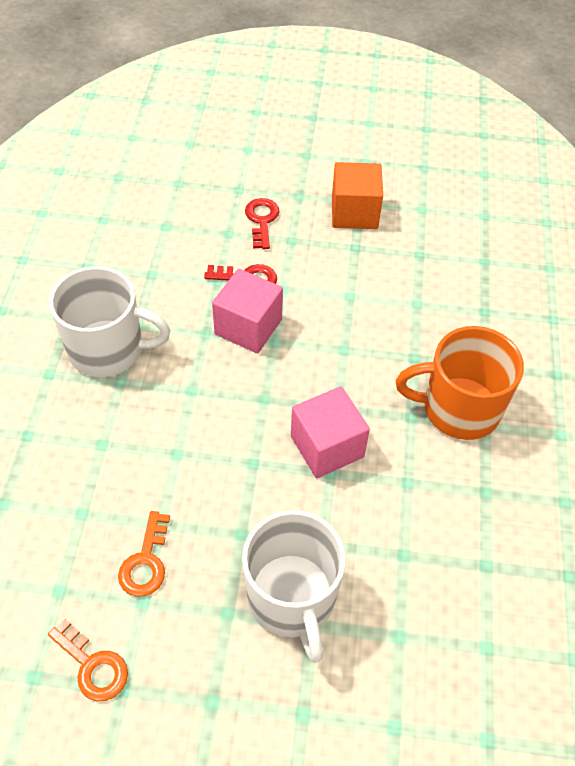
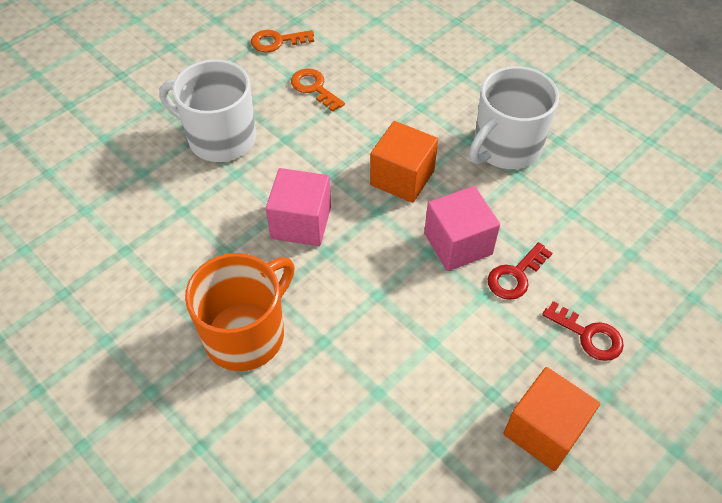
camera: 130 degrees right, 0 degrees up
none -> orange cube [370,121,438,203]

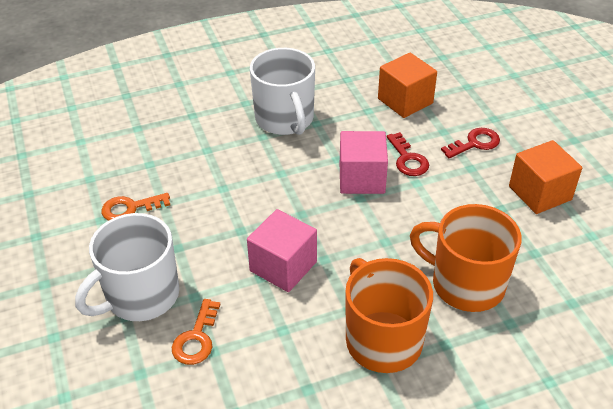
camera: 65 degrees left, 10 degrees down
orange key [251,30,314,52] -> orange key moved to [172,299,221,365]
orange cube [370,121,438,203] -> orange cube moved to [378,53,437,118]
none -> orange mug [410,204,522,312]

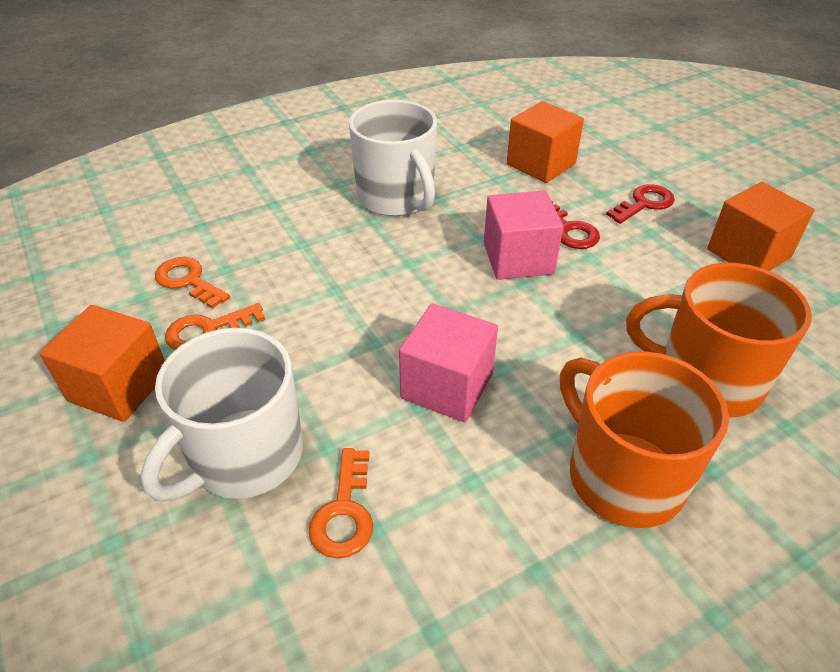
camera: 10 degrees left, 0 degrees up
none -> orange cube [40,305,165,422]
none -> orange key [155,257,230,309]

